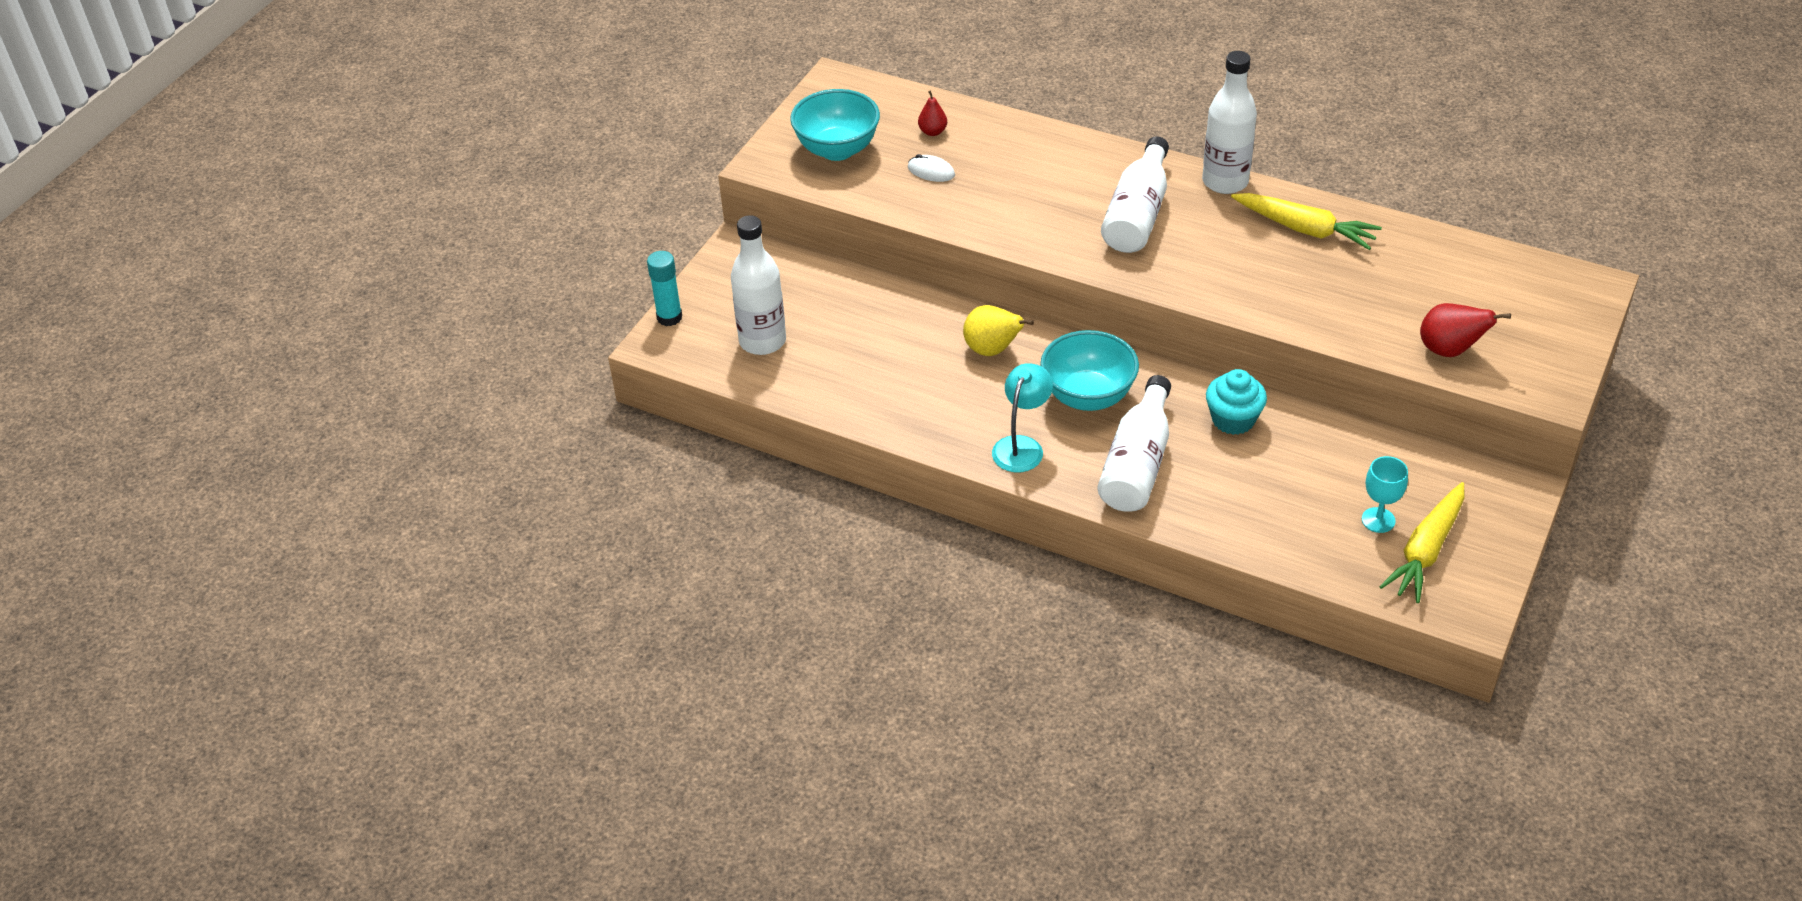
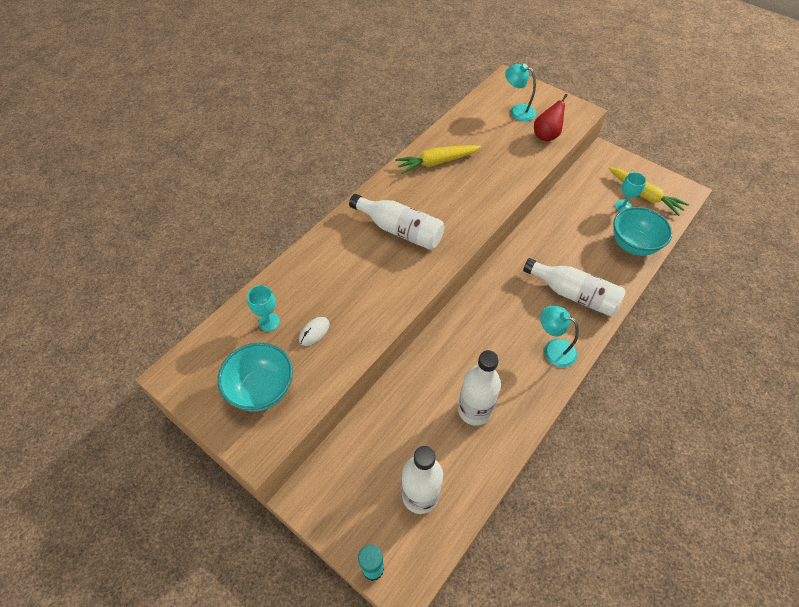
camera: 80 degrees left, 10 degrees up
red pear [918,90,947,136] -> turquoise goblet [247,285,280,331]
yellow pear [963,305,1034,356] -> none
turquoise bowl [1040,330,1139,411] -> turquoise bowl moved to [613,207,672,256]
white bottle [1202,51,1257,194] -> white bottle moved to [458,350,501,426]
turquoise cupcake [1206,369,1267,435] -> none
yellow carrot [1231,193,1382,250] -> yellow carrot turned 150 degrees counterclockwise [395,145,481,174]
none -> turquoise lamp [505,64,537,121]

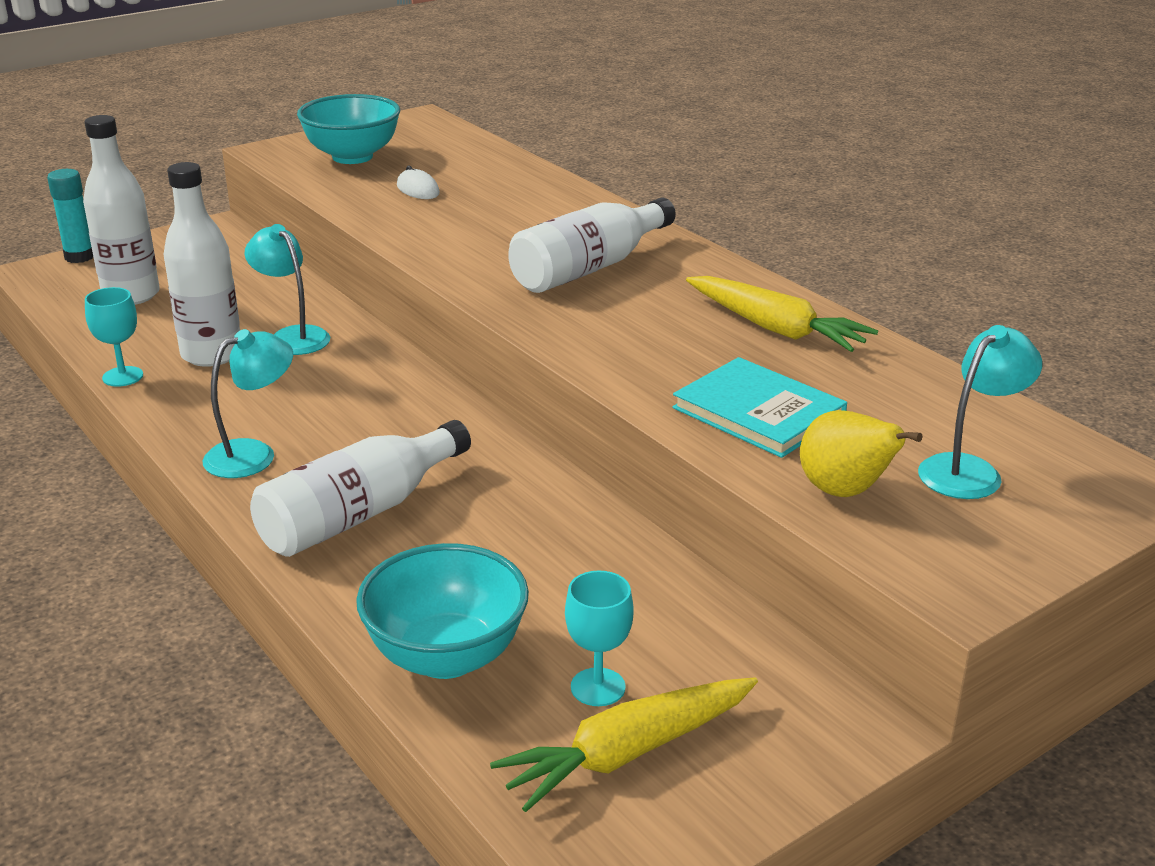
camera: 105 degrees right, 25 degrees down
turquoise goblet [247,285,280,331] -> turquoise goblet moved to [85,287,143,387]
yellow carrot [395,145,481,174] -> yellow carrot turned 135 degrees clockwise [686,276,878,352]
red pear [534,94,568,142] -> yellow pear [800,410,923,497]
none -> turquoise lamp [245,224,330,355]
none -> turquoise book [672,357,847,458]

